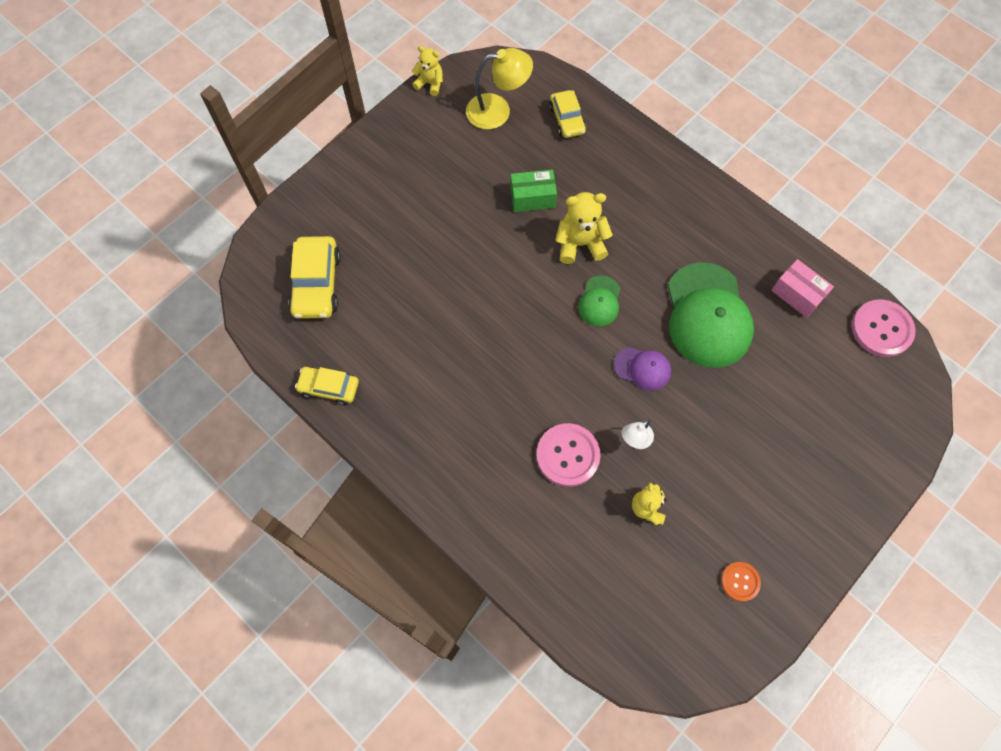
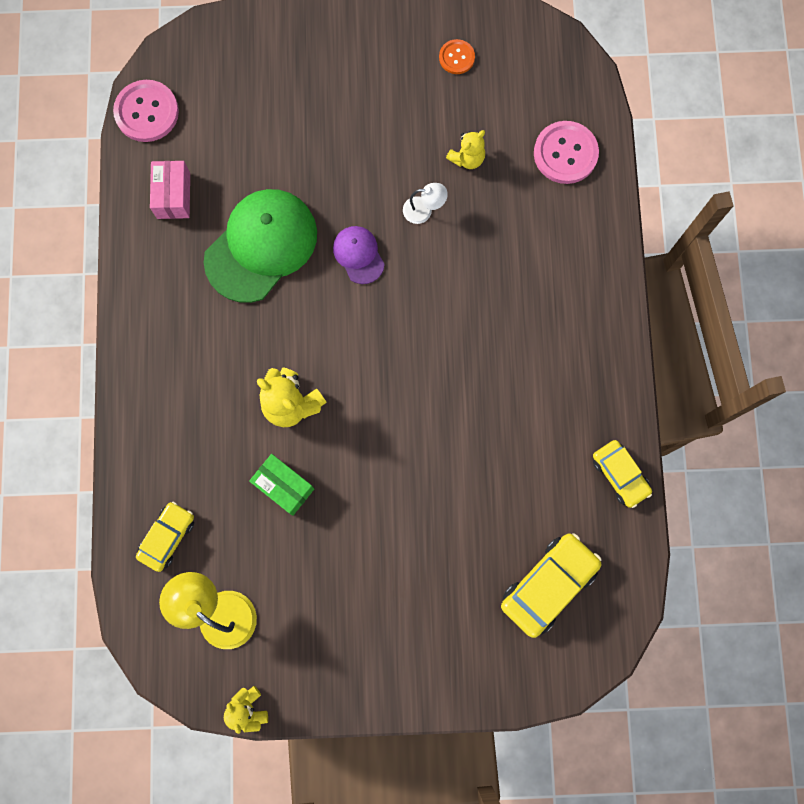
camera: 135 degrees left, 10 degrees up
pink button [536,423,601,487] -> pink button moved to [534,121,599,184]
green cap [578,275,620,326] -> none

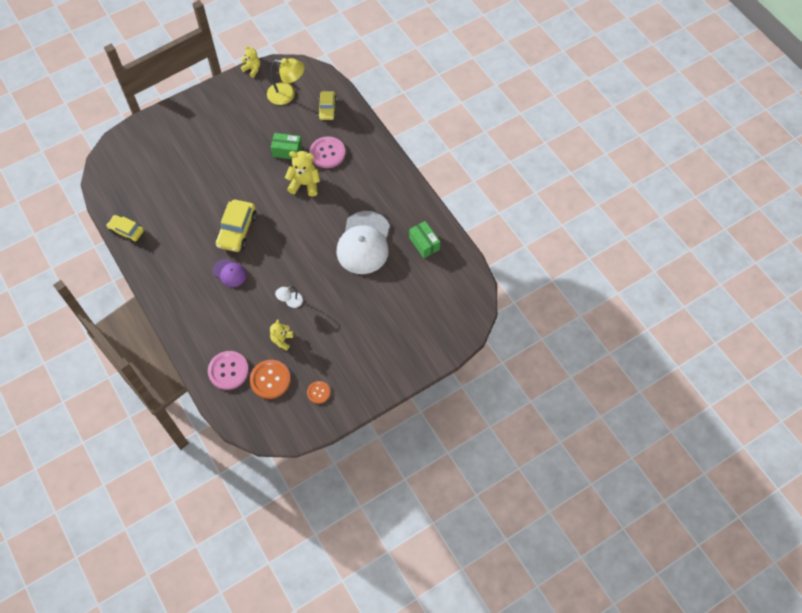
camera: 150 degrees right, 15 degrees down
pink button [113,80,179,142] -> pink button moved to [310,136,345,168]
pink box [150,161,190,219] -> green box [409,221,440,258]
green cap [204,189,317,303] -> white cap [336,211,390,274]
purple cap [333,226,385,284] -> purple cap moved to [213,259,247,287]
yellow car [501,533,602,638] -> yellow car moved to [216,200,257,252]
none -> orange button [250,360,291,399]

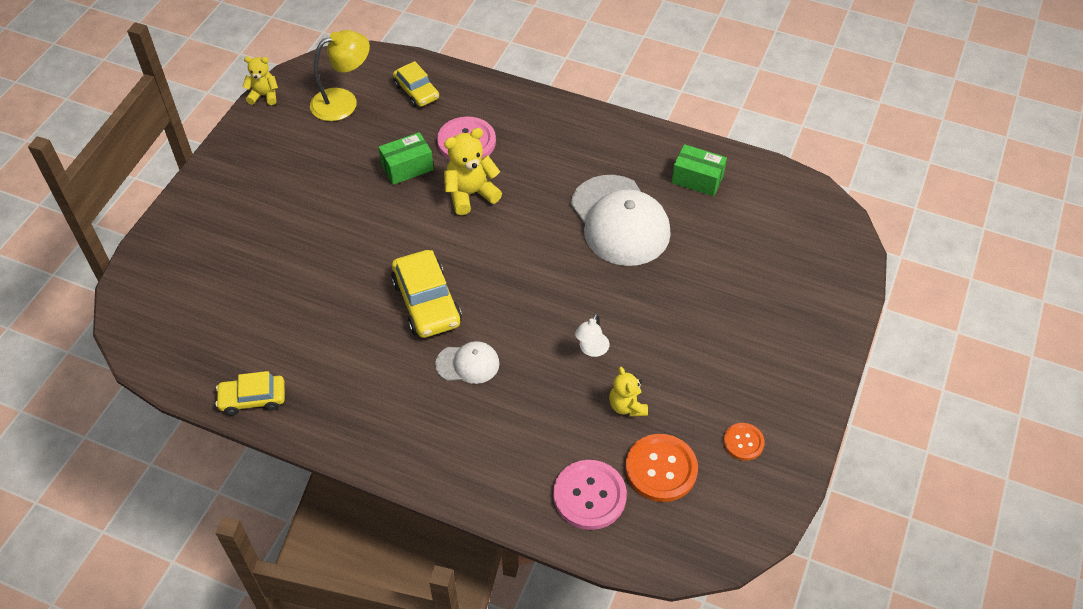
camera: 35 degrees left, 10 degrees down
purple cap [213,259,247,287] -> white cap [435,341,500,384]

